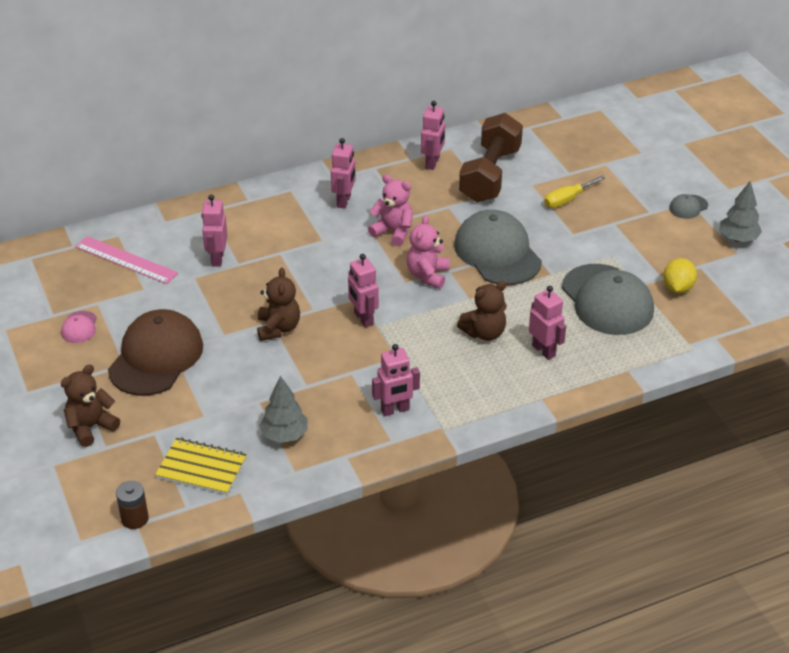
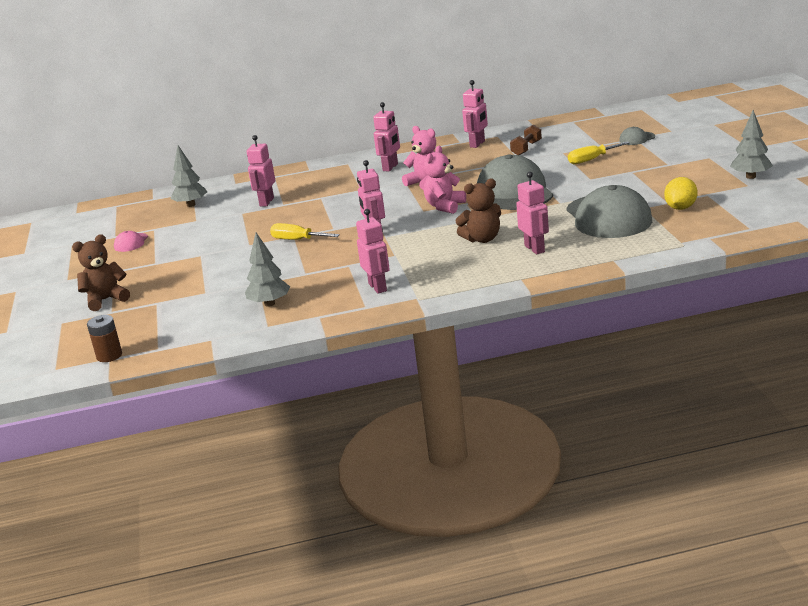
camera: 15 degrees right, 15 degrees down
pink ruler [75,236,178,284] -> grey tree [170,145,207,207]
brown cap [108,309,203,396] -> none
yellow notebook [155,437,247,495] -> none
brown teddy bear [257,268,300,341] -> yellow screwdriver [270,223,340,240]
pink robot [372,344,420,416] -> pink robot turned 105 degrees counterclockwise [356,209,390,294]
brown dumbbell [459,113,523,203] -> brown dumbbell [510,124,542,155], size x0.46
grey cap [669,194,708,219] -> grey cap moved to [619,126,655,145]

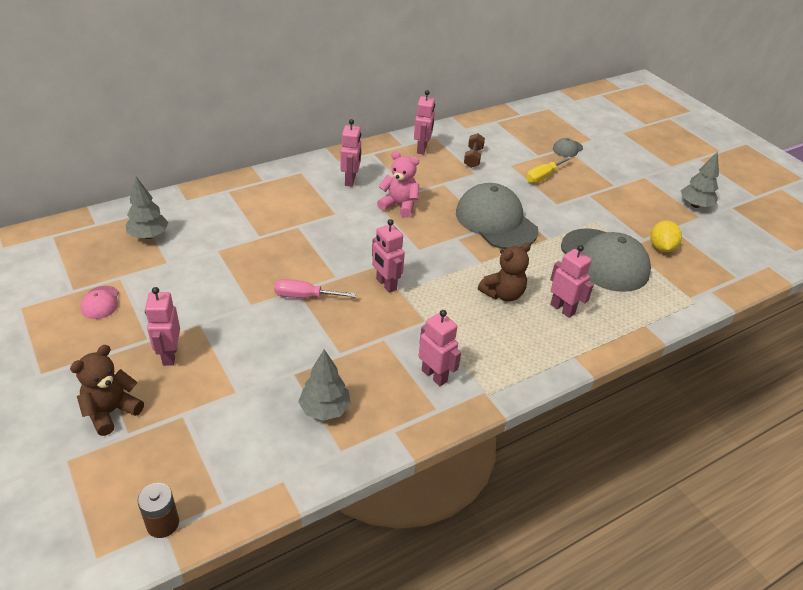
camera: 25 degrees left, 15 degrees up
pink robot [247,135,275,207] -> pink robot moved to [145,287,180,366]
yellow screwdriver [270,223,340,240] -> pink screwdriver [274,279,356,298]
pink teddy bear [424,146,466,214] -> none

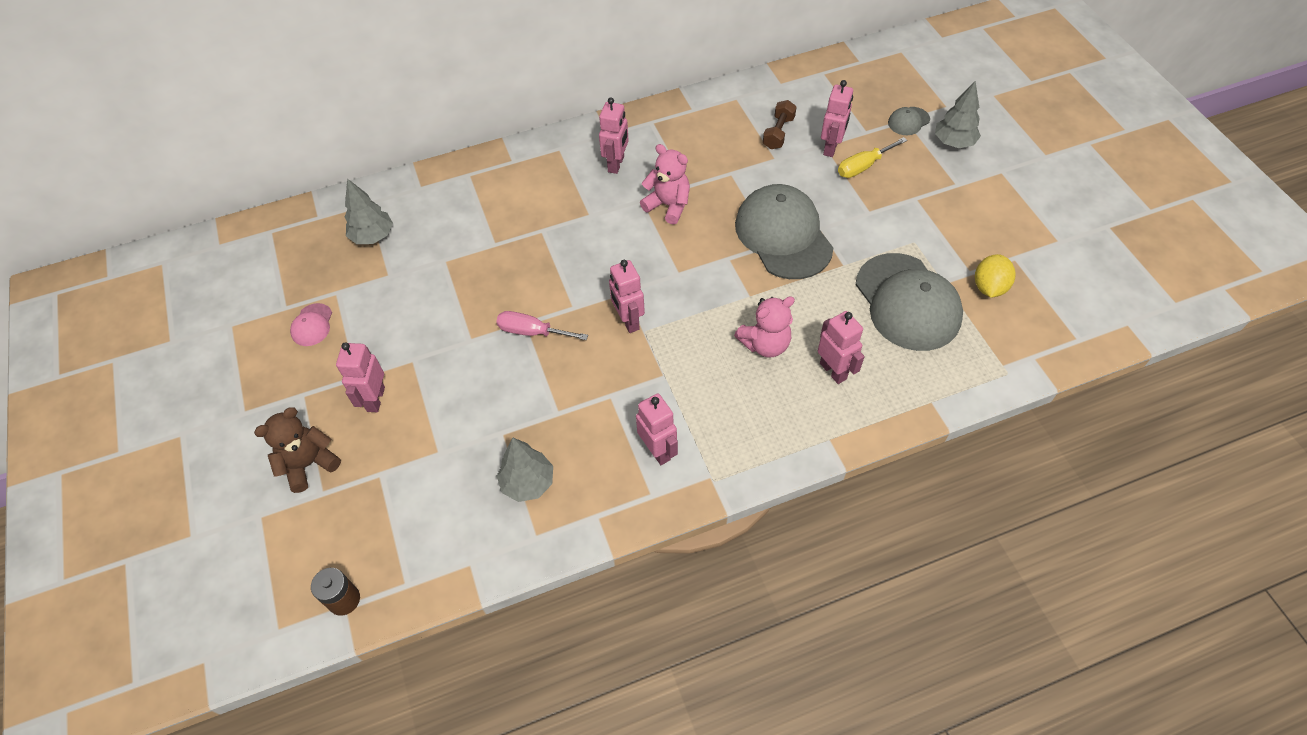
camera: 15 degrees right, 15 degrees up
pink robot [414,90,435,155] -> pink robot moved to [821,80,853,157]
brown teddy bear [478,243,531,302] -> pink teddy bear [734,296,795,357]
grey tree [681,151,719,208] -> grey tree moved to [935,81,981,148]

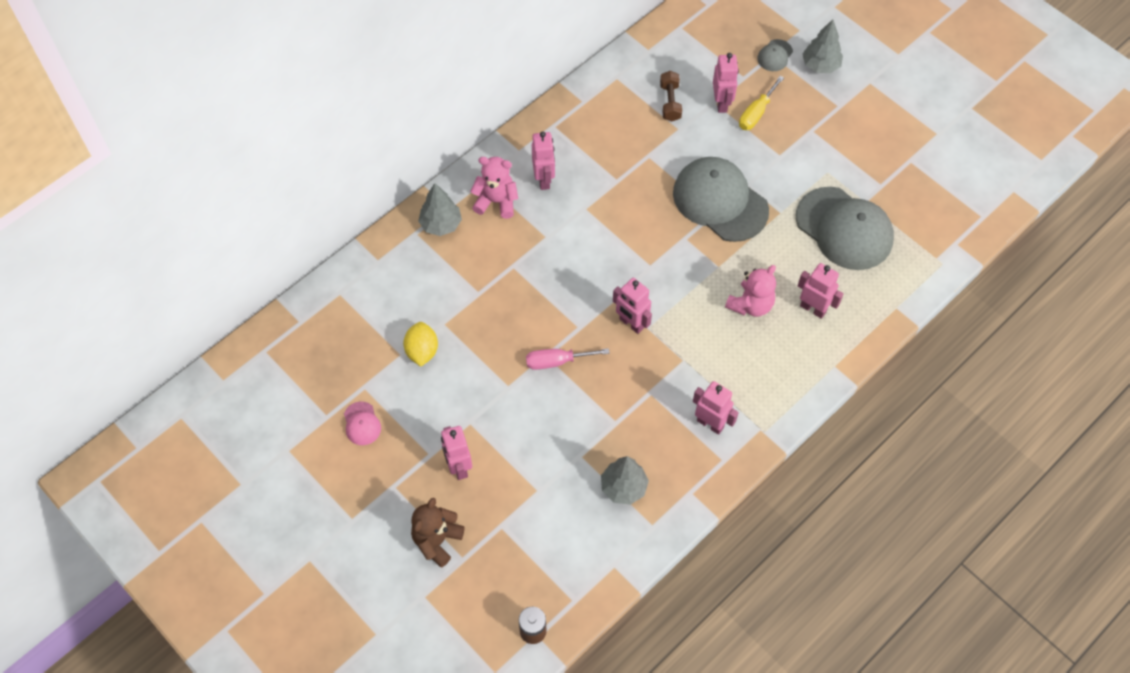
camera: 25 degrees left, 5 degrees up
grey tree [345,179,393,244] -> grey tree moved to [418,183,462,236]
pink teddy bear [640,144,690,225] -> pink teddy bear moved to [470,157,518,219]
yellow lemon [975,254,1015,298] -> yellow lemon moved to [403,322,438,367]

